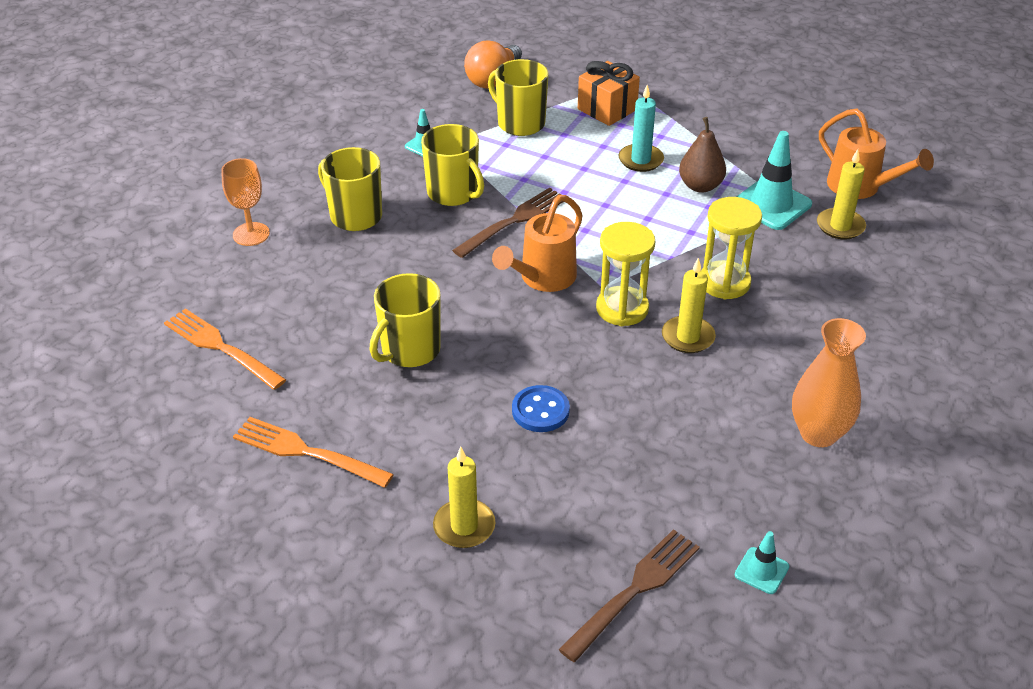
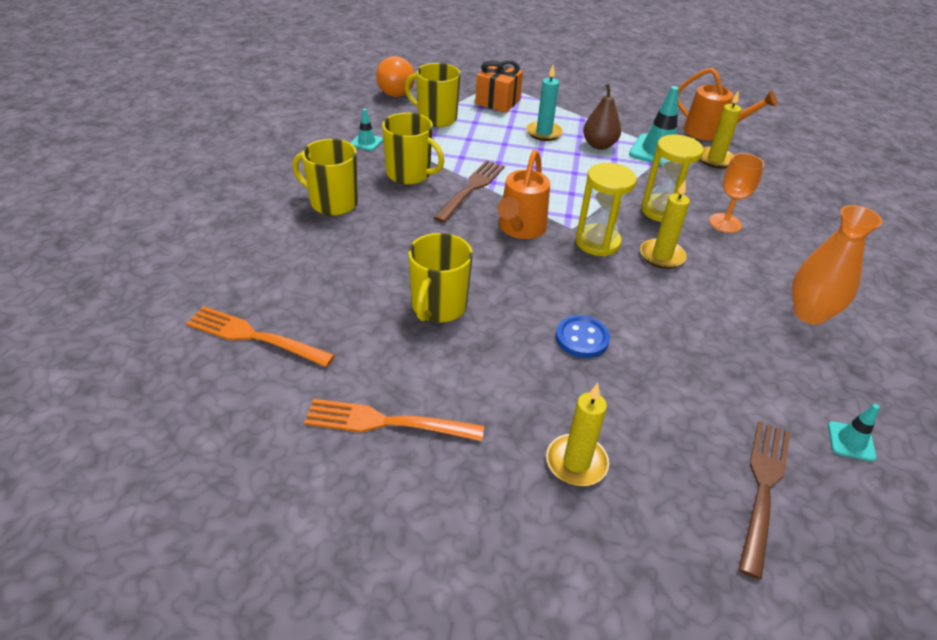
camera: 20 degrees left, 0 degrees up
orange goblet [221,158,270,246] -> orange goblet moved to [709,153,764,233]

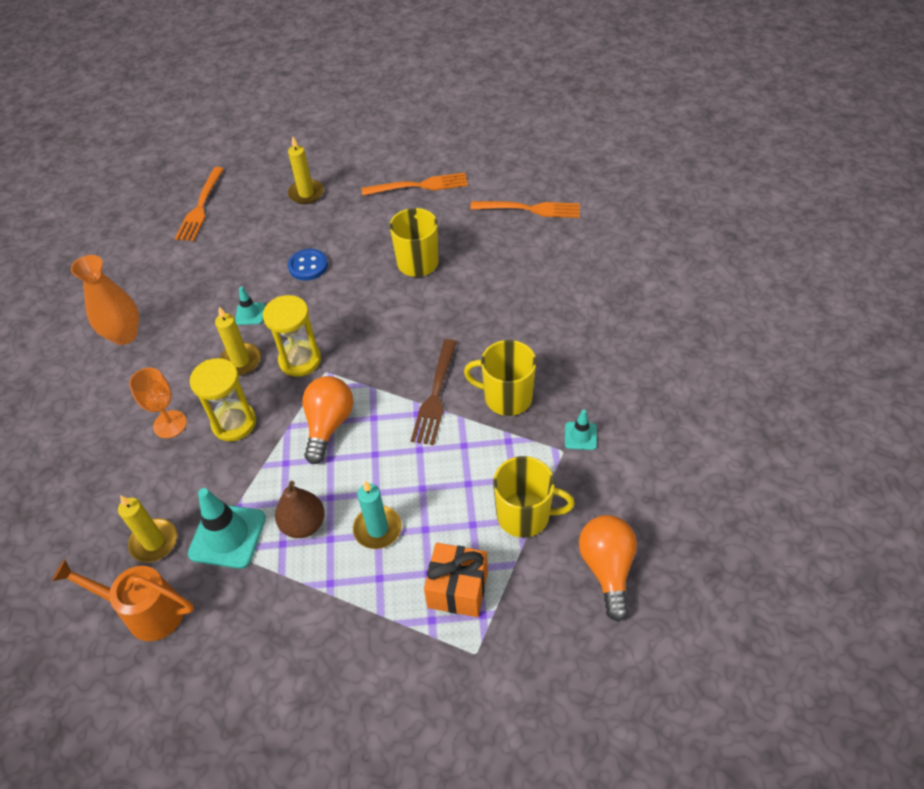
camera: 170 degrees right, 10 degrees up
yellow mug [293,139,358,216] -> none
orange watering can [497,150,550,239] -> none
brown fork [738,421,790,579] -> orange fork [175,167,224,241]
turquoise traffic cone [828,404,880,462] -> turquoise traffic cone moved to [235,287,265,325]
none -> orange light bulb [302,376,353,464]

